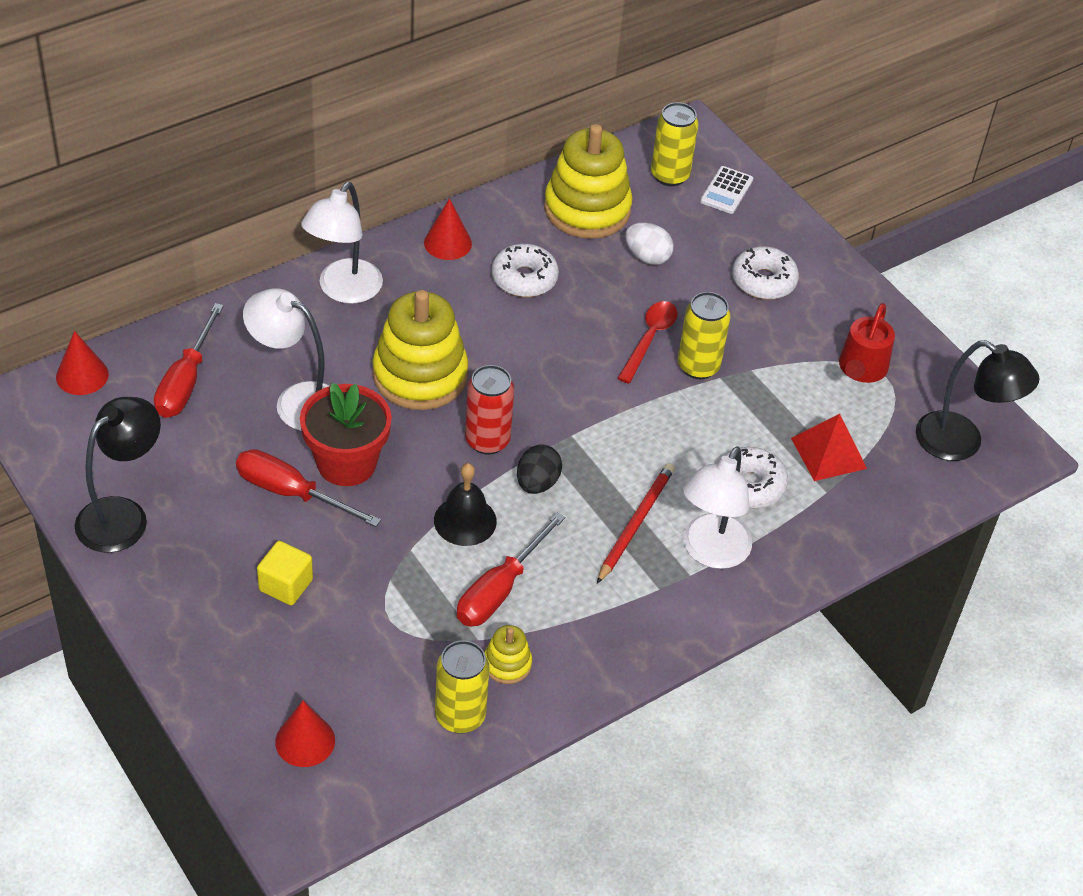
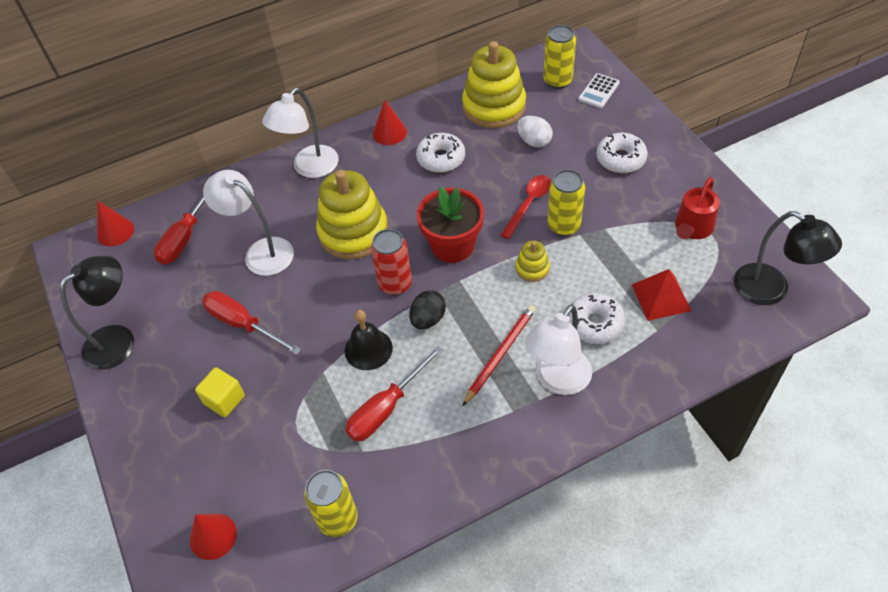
camera: 15 degrees right, 5 degrees up
red flower pot [300,383,392,486] -> red flower pot moved to [417,187,484,263]
yellow stacking toy [484,625,532,684] -> yellow stacking toy moved to [516,241,550,282]

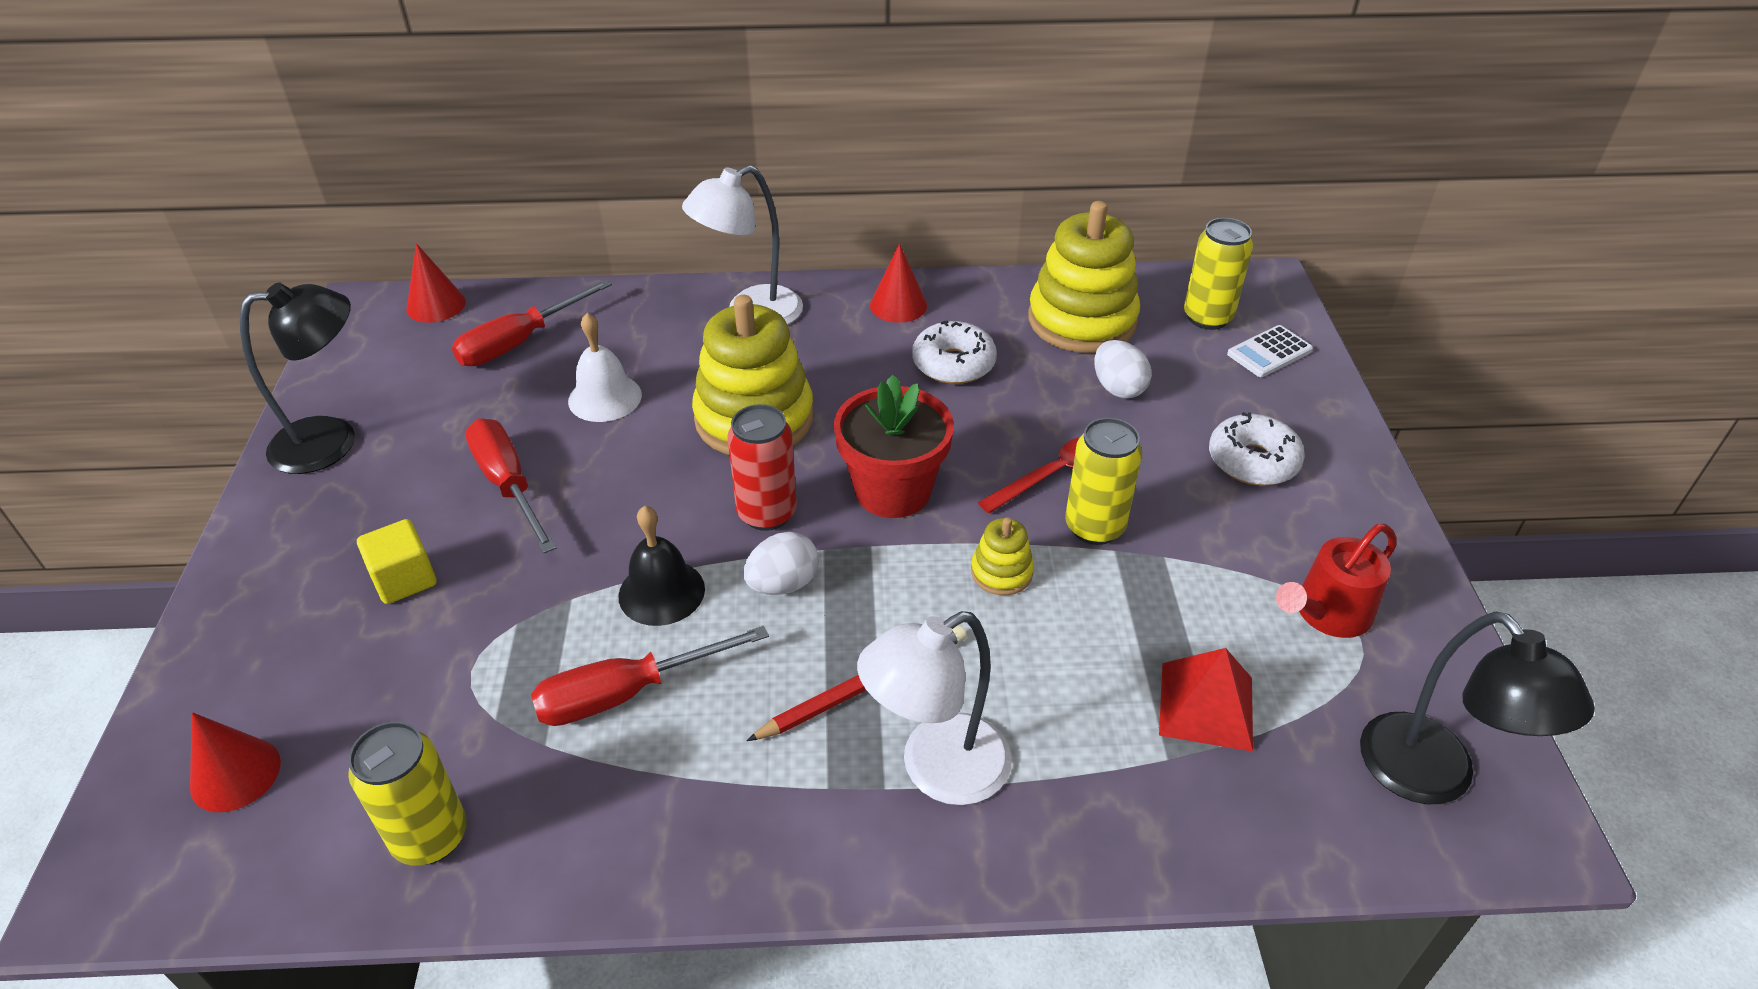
camera: 20 degrees right, 10 degrees down
white lamp [203,170,294,276] -> white bell [568,313,642,422]
black egg [409,290,446,329] -> white egg [744,532,819,595]
white donut [568,293,625,344] -> none

